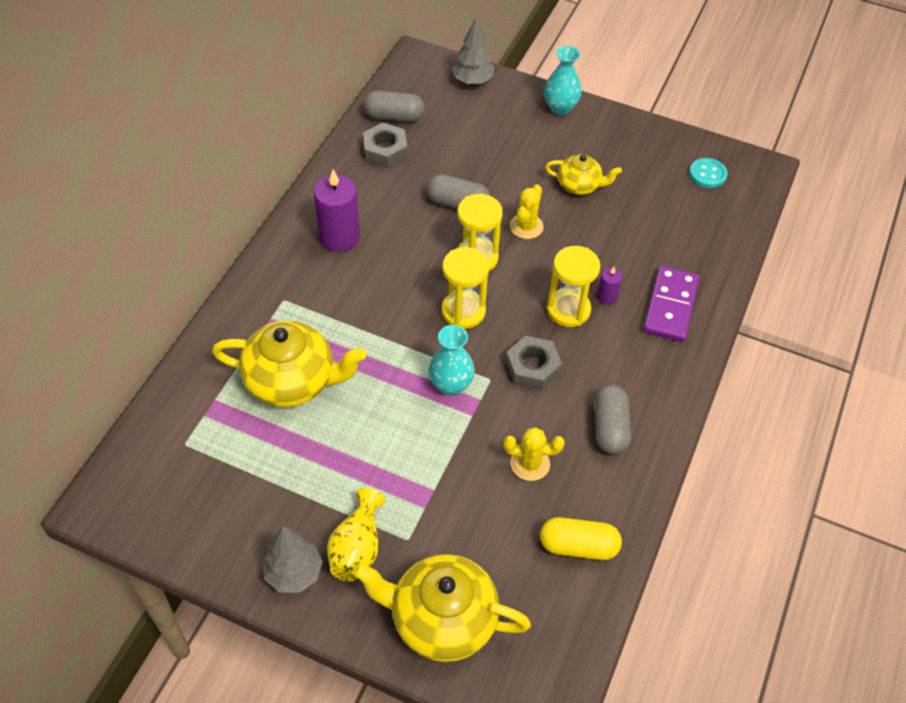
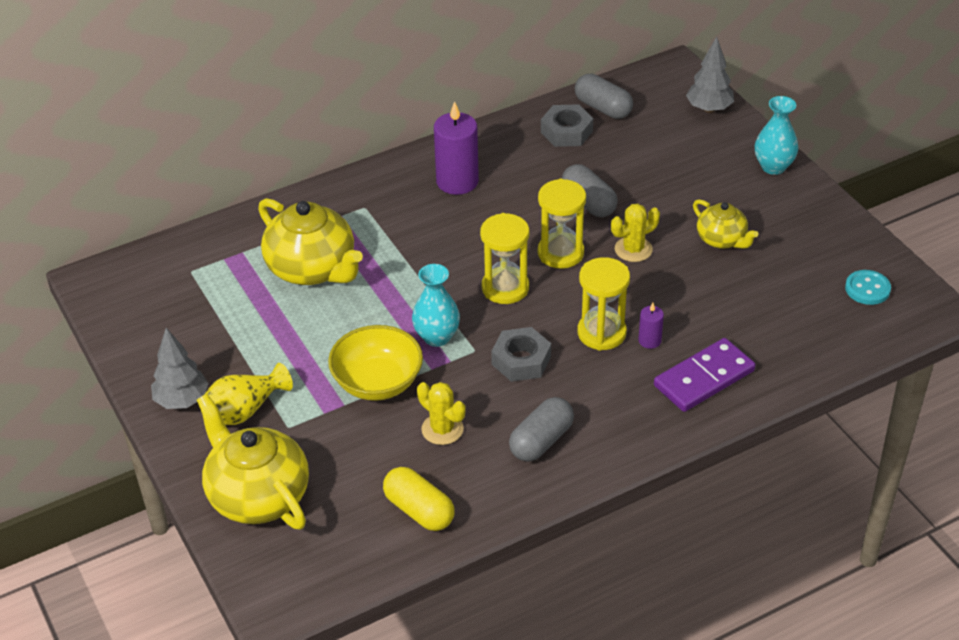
camera: 40 degrees right, 10 degrees down
none -> yellow bowl [328,325,423,401]

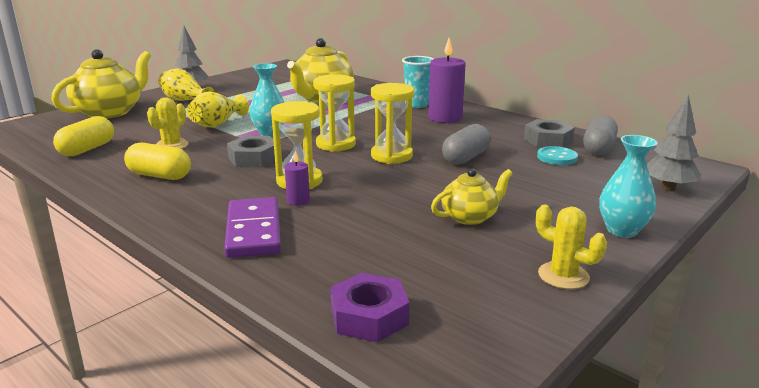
camera: 70 degrees right, 20 degrees down
yellow bowl [328,325,423,401] -> yellow vase [187,91,249,128]
grey capsule [509,397,574,462] -> yellow capsule [124,143,191,180]
yellow cactus [611,203,660,262] -> yellow cactus moved to [536,205,607,289]
purple domino [654,338,755,412] -> purple domino turned 45 degrees clockwise [224,197,281,258]
yellow teapot [693,199,758,249] -> yellow teapot turned 150 degrees counterclockwise [431,168,513,225]
turquoise button [845,270,891,305] -> turquoise button moved to [537,146,578,165]
none -> purple nut [330,273,410,342]
none -> turquoise cup [402,56,434,108]

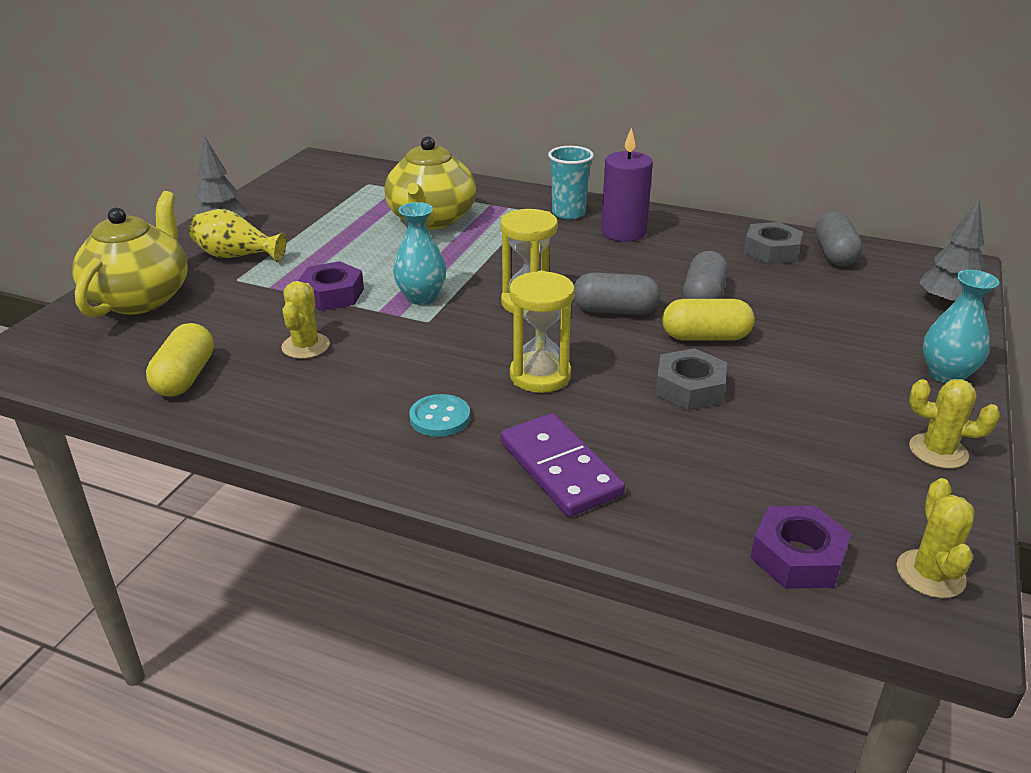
camera: 20 degrees left, 10 degrees up
yellow capsule [124,143,191,180] -> yellow capsule moved to [662,299,755,340]
yellow vase [187,91,249,128] -> purple nut [298,261,364,311]
grey nut [227,136,275,168] -> grey nut moved to [655,348,727,411]
purple candle [285,151,310,206] -> none
yellow hourglass [371,83,414,164] -> grey capsule [574,273,660,315]
yellow teapot [431,168,513,225] -> none
turquoise button [537,146,578,165] -> turquoise button moved to [409,394,470,437]
none -> yellow cactus [896,478,975,598]

